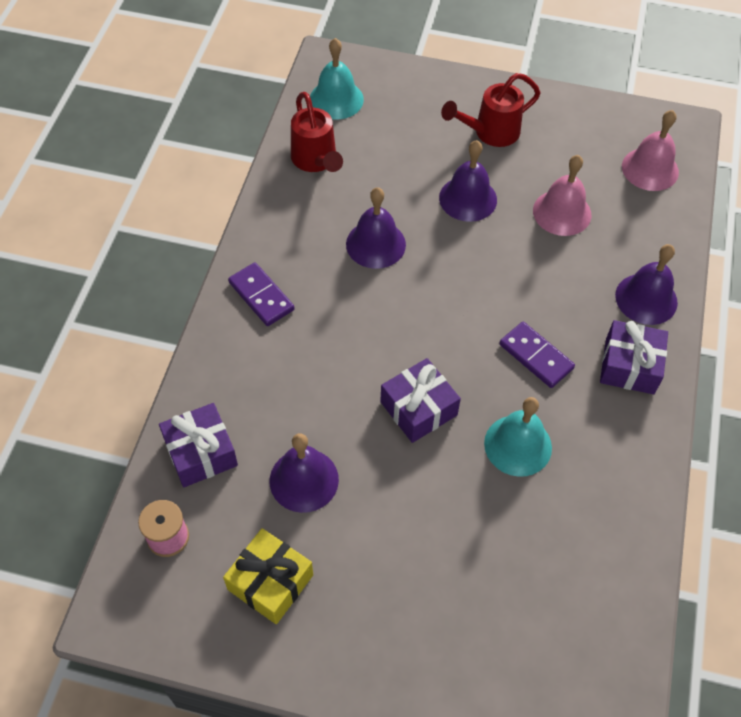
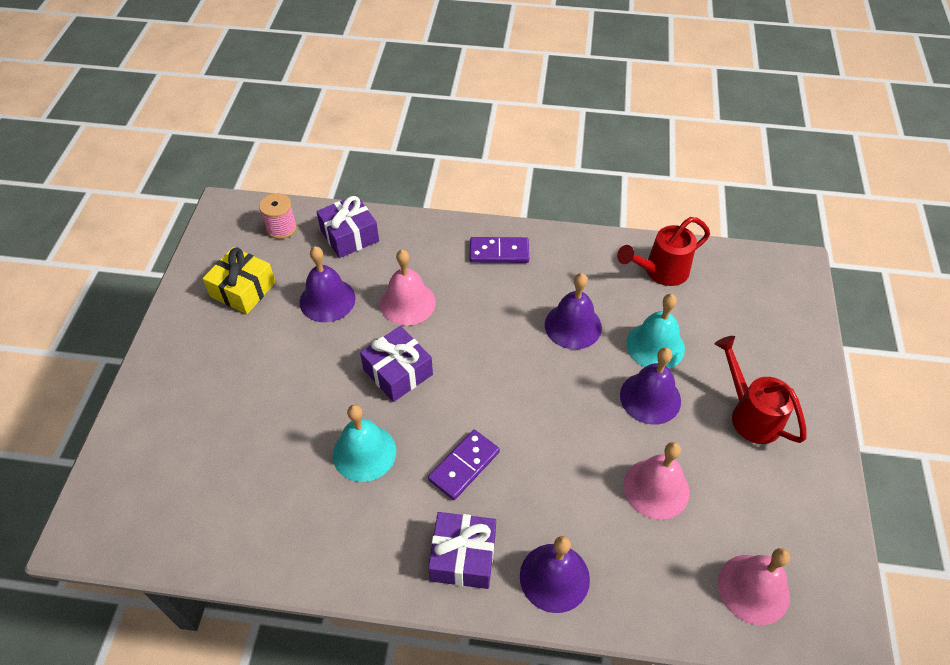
camera: 85 degrees right, 5 degrees down
purple domino [228,262,295,326] -> purple domino turned 45 degrees clockwise [470,237,529,263]
turquoise bell [310,38,364,120] -> turquoise bell moved to [626,294,685,369]
none -> pink bell [380,250,436,326]

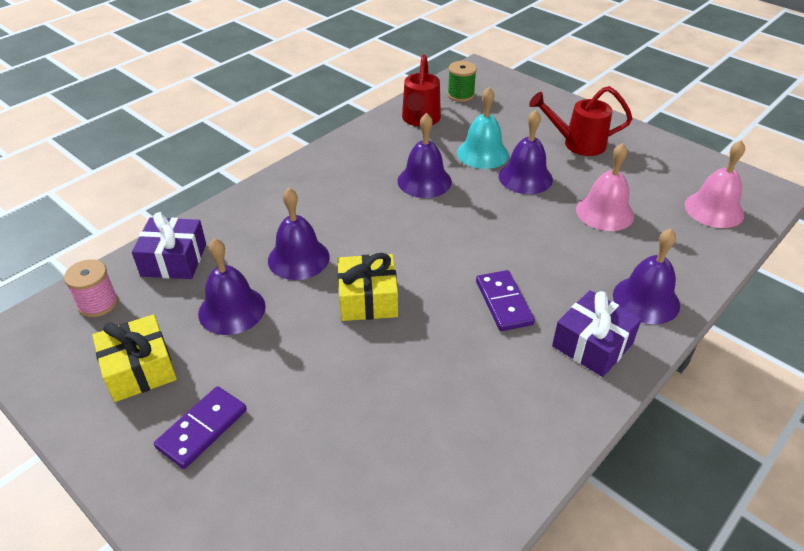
camera: 55 degrees left, 10 degrees down
turquoise bell [333,405,396,482] -> none
purple gift [360,326,433,402] -> yellow gift [338,253,398,321]
pink bell [380,250,436,326] -> purple bell [268,188,330,280]
purple domino [470,237,529,263] -> purple domino moved to [154,386,247,469]
none -> green spool [447,61,477,102]

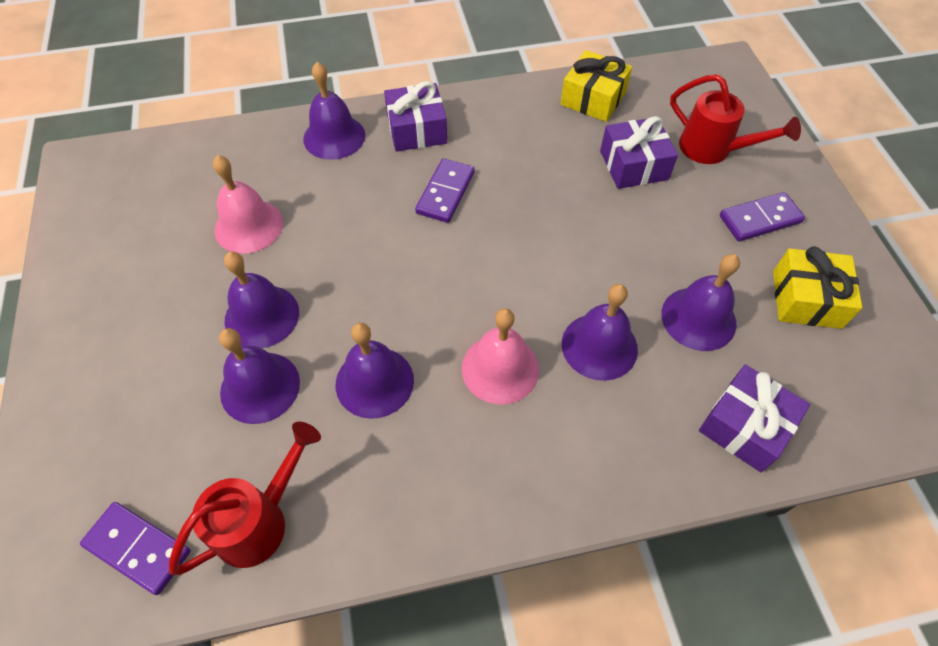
camera: 145 degrees left, 15 degrees up
pink spool [64,259,118,317] -> none
yellow gift [338,253,398,321] -> yellow gift moved to [560,50,632,122]
green spool [447,61,477,102] -> purple domino [80,502,191,595]
turquoise bell [457,87,509,169] -> purple bell [219,328,300,424]
red watering can [529,86,633,156] -> red watering can moved to [670,74,801,164]
pink bell [684,140,745,228] -> pink bell moved to [462,308,539,405]
none -> purple gift [600,116,678,189]

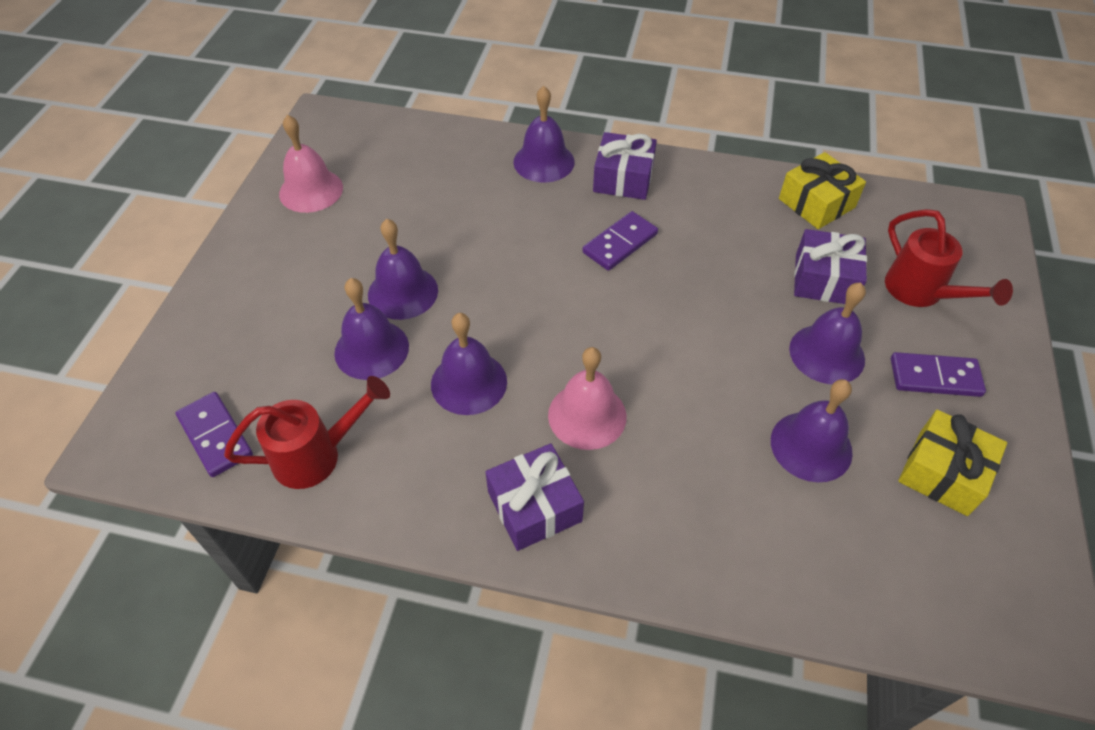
camera: 25 degrees right, 5 degrees down
pink bell [213,155,283,254] -> pink bell moved to [279,115,343,213]
purple bell [562,284,638,381] -> purple bell moved to [789,283,866,384]
purple gift [699,365,810,472] -> purple gift moved to [486,443,584,551]

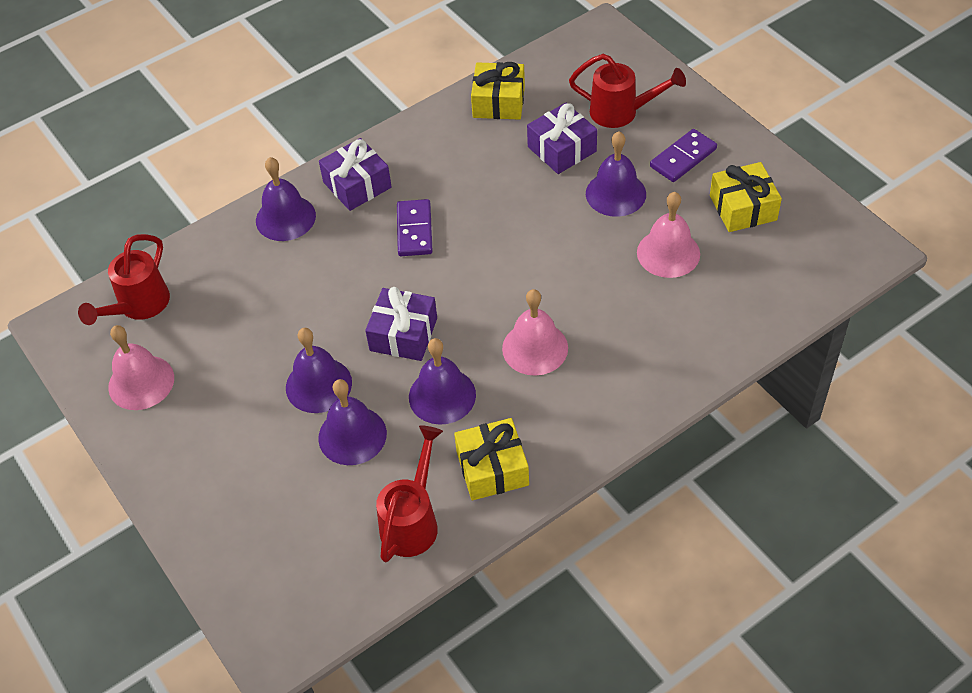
camera: 45 degrees left, 0 degrees up
purple domino [176,392,253,477] -> none
purple gift [486,443,584,551] -> purple gift moved to [365,287,437,361]
purple bell [771,379,853,482] -> pink bell [637,192,700,278]
none -> red watering can [78,234,170,325]
none -> yellow gift [454,418,529,500]

